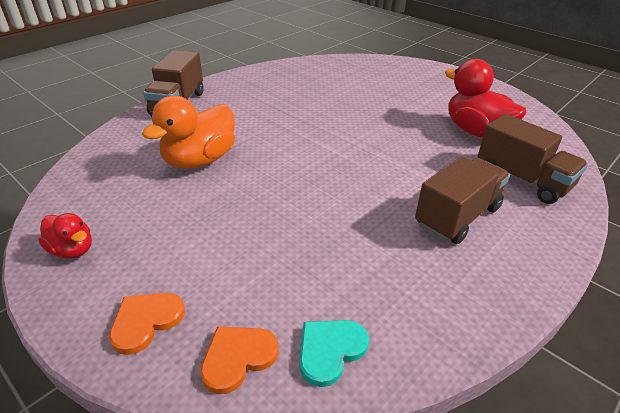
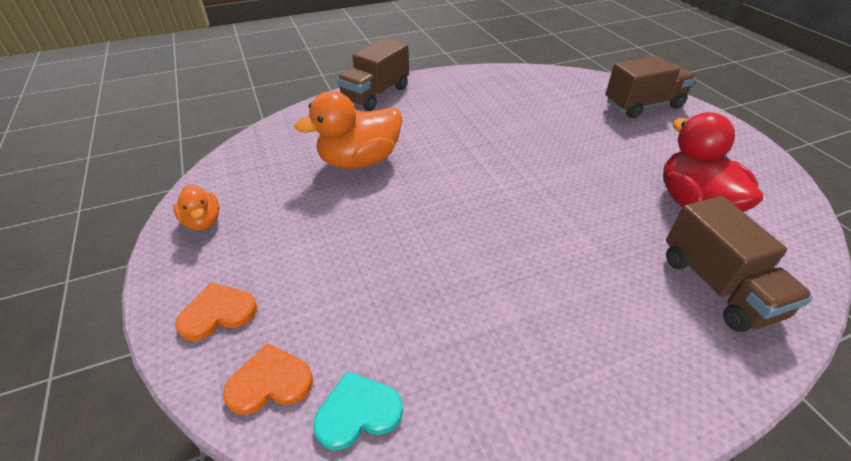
camera: 25 degrees right, 5 degrees up
red duck [38,213,92,259] -> orange duck [173,184,220,231]
brown truck [415,157,510,244] -> brown truck moved to [605,56,696,118]

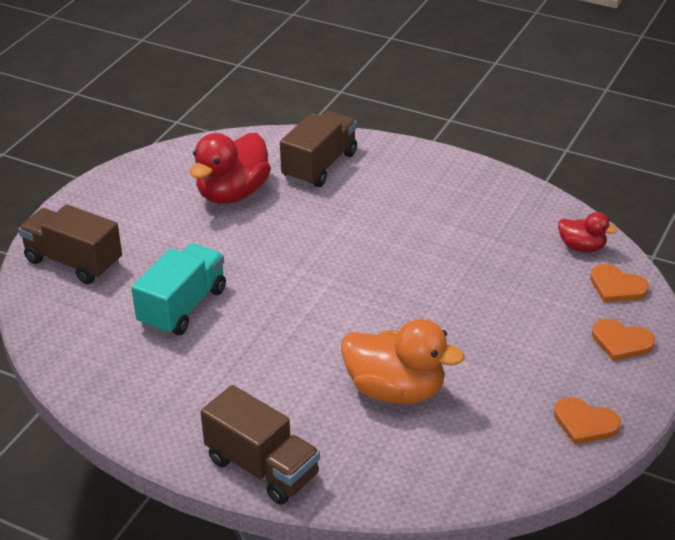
camera: 130 degrees left, 5 degrees down
orange duck [173,184,220,231] -> orange heart [554,397,621,445]
turquoise heart [313,371,403,450] -> red duck [558,212,617,253]
brown truck [337,38,409,111] -> brown truck turned 45 degrees clockwise [201,385,320,505]
none -> turquoise truck [131,243,226,335]

